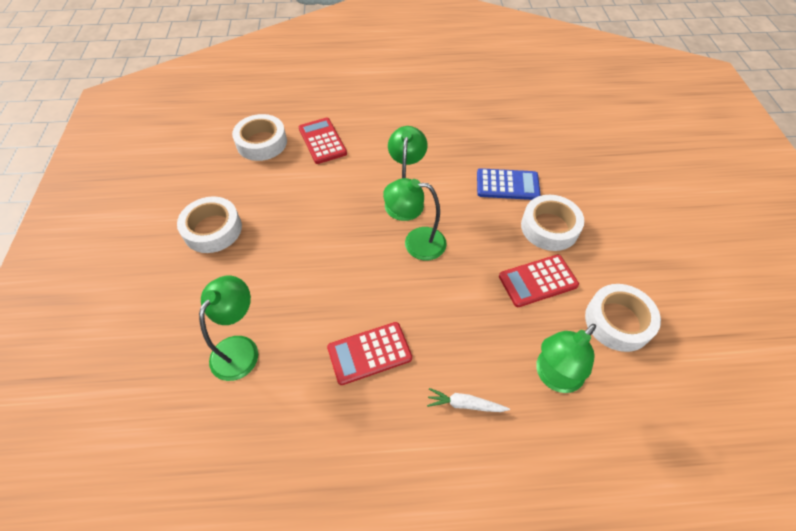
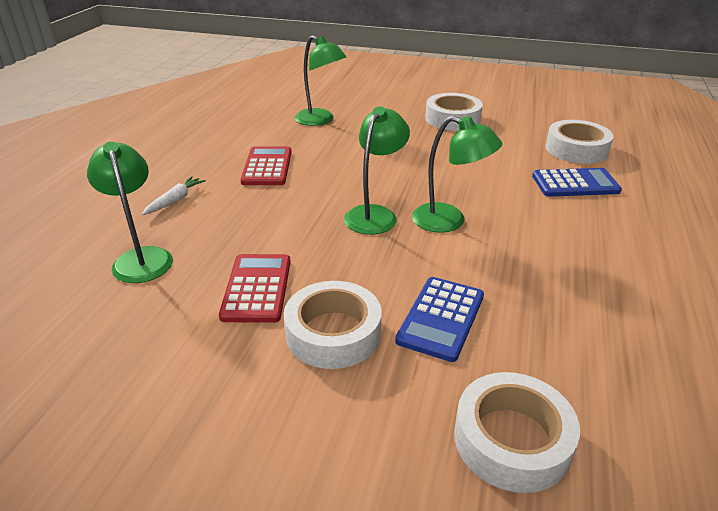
camera: 110 degrees right, 20 degrees down
red calculator [299,118,347,164] -> blue calculator [532,168,622,197]
white tape [585,284,661,352] -> white tape moved to [454,372,580,493]

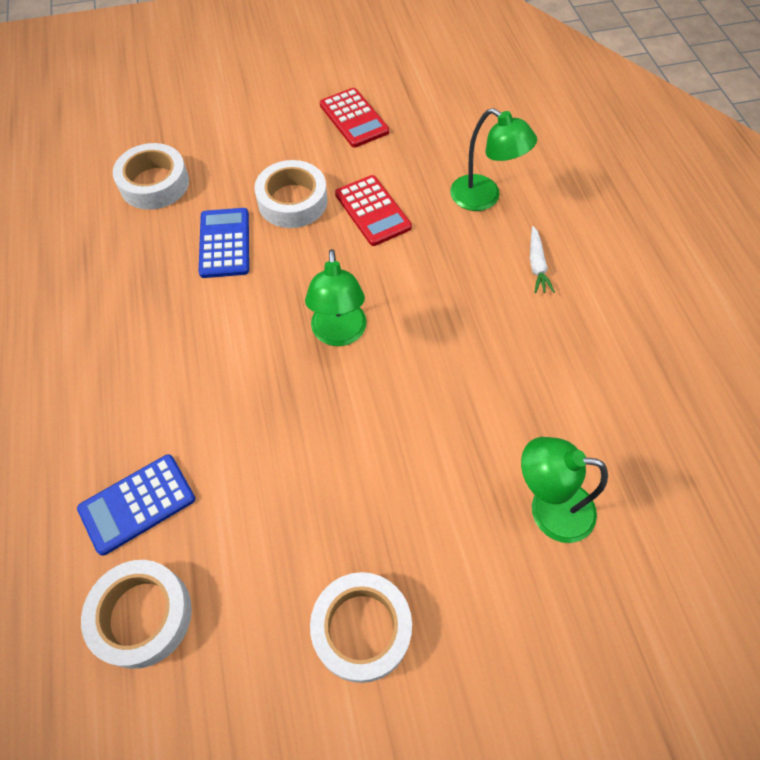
camera: 150 degrees right, 25 degrees up
red calculator [240,146,292,185] -> red calculator moved to [320,88,389,148]
green lamp [412,116,502,233] -> none

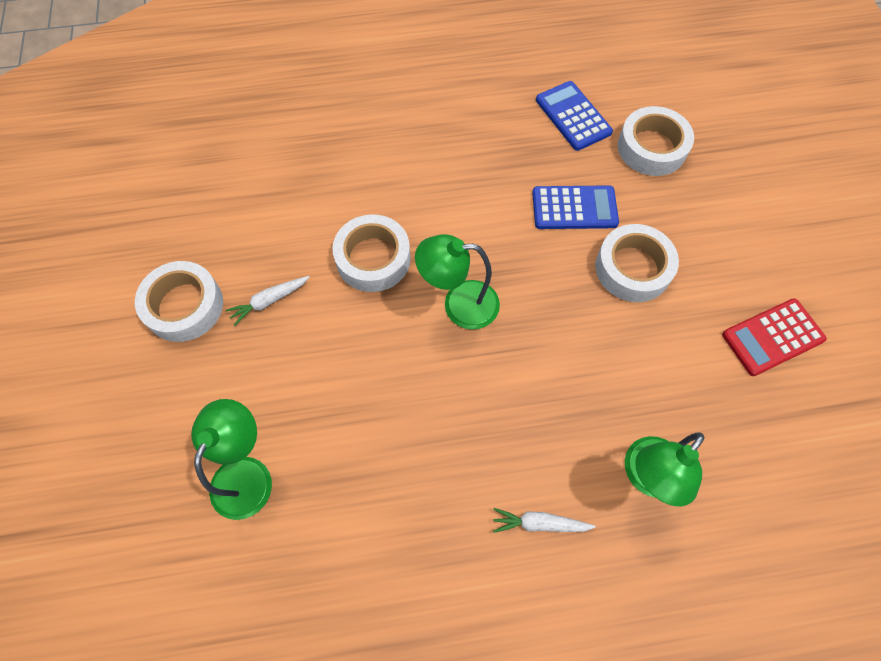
camera: 95 degrees right, 5 degrees up
blue calculator [77,454,195,556] -> blue calculator moved to [536,81,613,151]
white tape [81,560,192,669] -> white tape moved to [332,214,411,292]
red calculator [335,175,412,246] -> none
none -> white carrot [226,276,309,326]

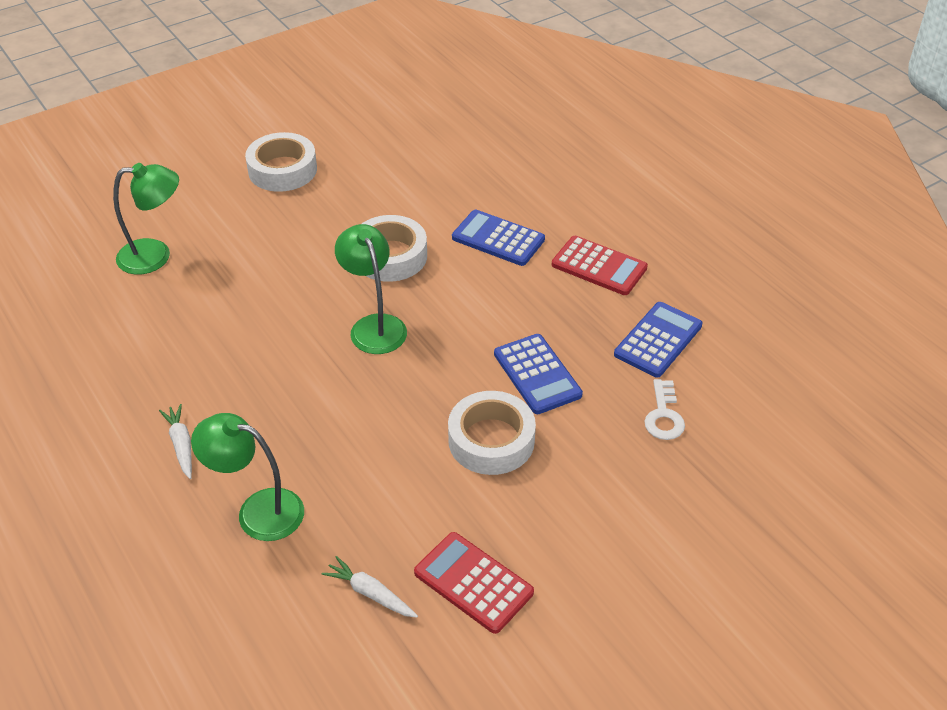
camera: 65 degrees right, 20 degrees down
white carrot [226,276,309,326] -> white carrot moved to [321,556,418,618]
white tape [617,106,694,176] -> white key [644,379,685,440]
none -> blue calculator [452,210,545,266]
none -> red calculator [552,236,648,295]

